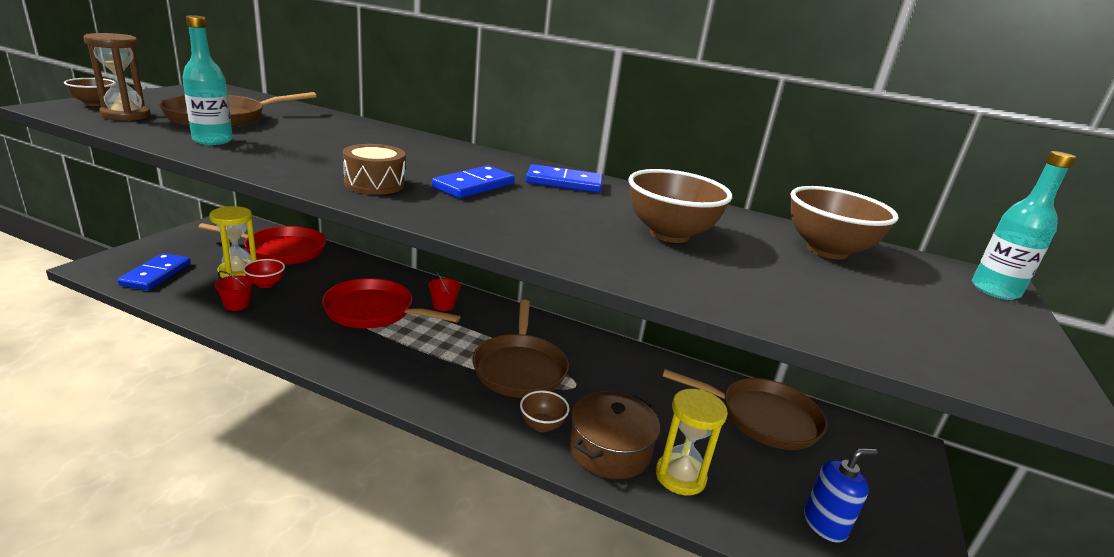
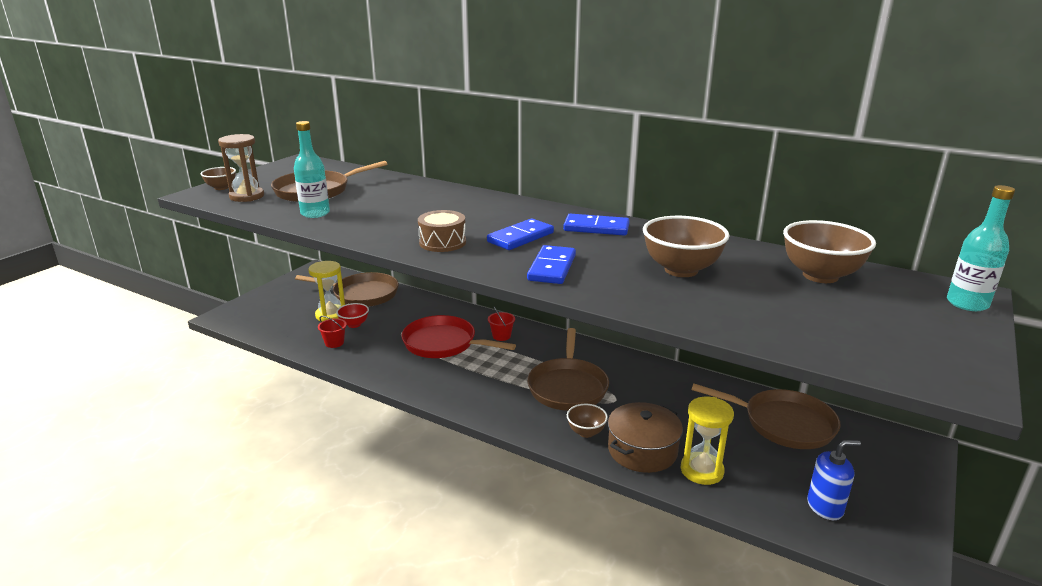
camera: 10 degrees right, 0 degrees up
blue domino [117,253,191,290] -> blue domino moved to [527,245,576,284]
red pan [198,223,326,265] -> brown pan [295,272,399,307]

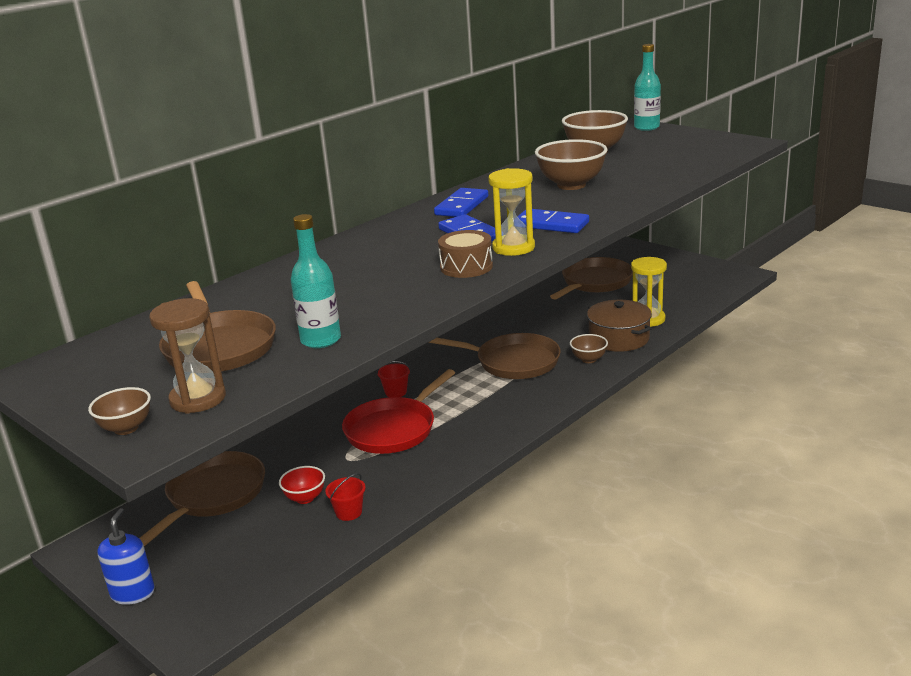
camera: 75 degrees left, 0 degrees up
yellow hourglass [308,261,345,321] -> yellow hourglass moved to [488,168,535,256]
blue soap dispenser [807,440,861,520] -> blue soap dispenser moved to [97,508,155,605]

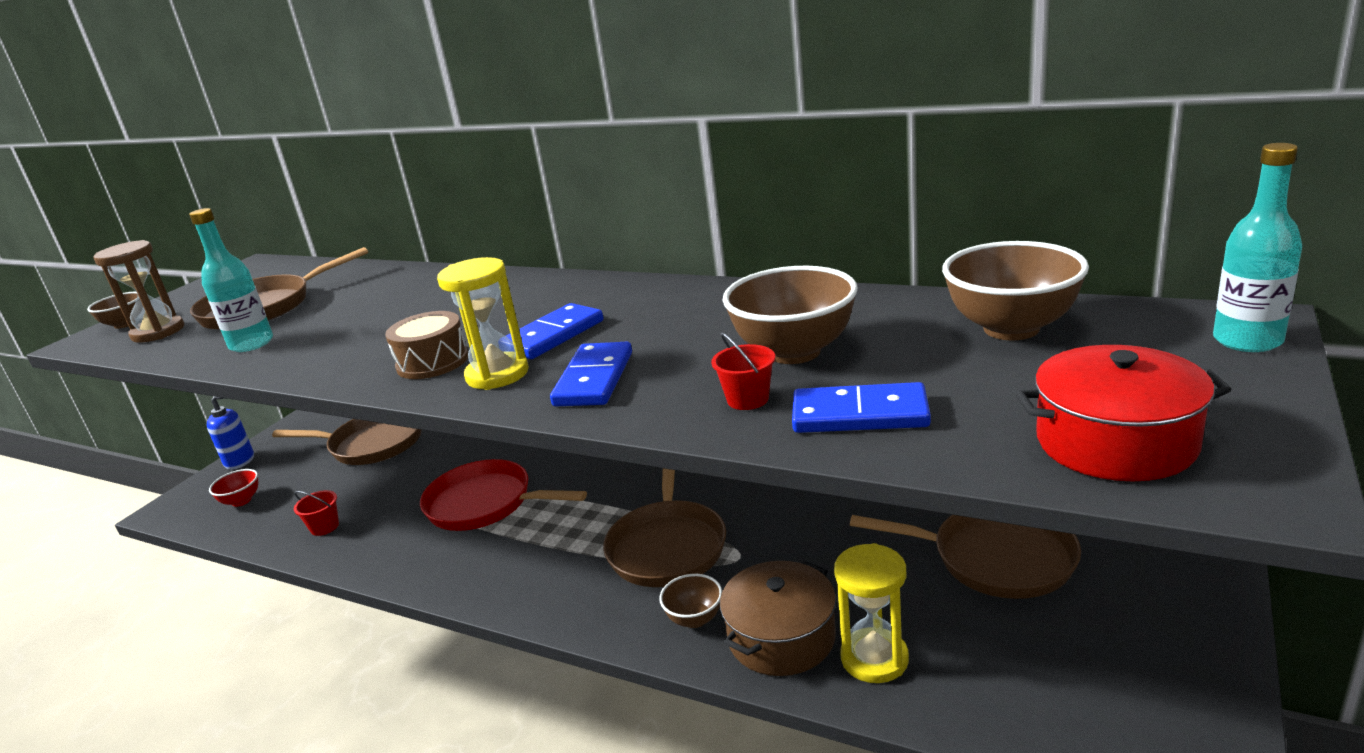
camera: 75 degrees right, 0 degrees up
red bowl [279,466,325,504] -> red bowl moved to [209,469,258,507]
red bucket [377,361,411,397] -> red bucket moved to [711,333,775,410]
blue domino [434,188,488,217] -> blue domino moved to [792,382,931,433]
none -> red pot [1016,345,1232,482]

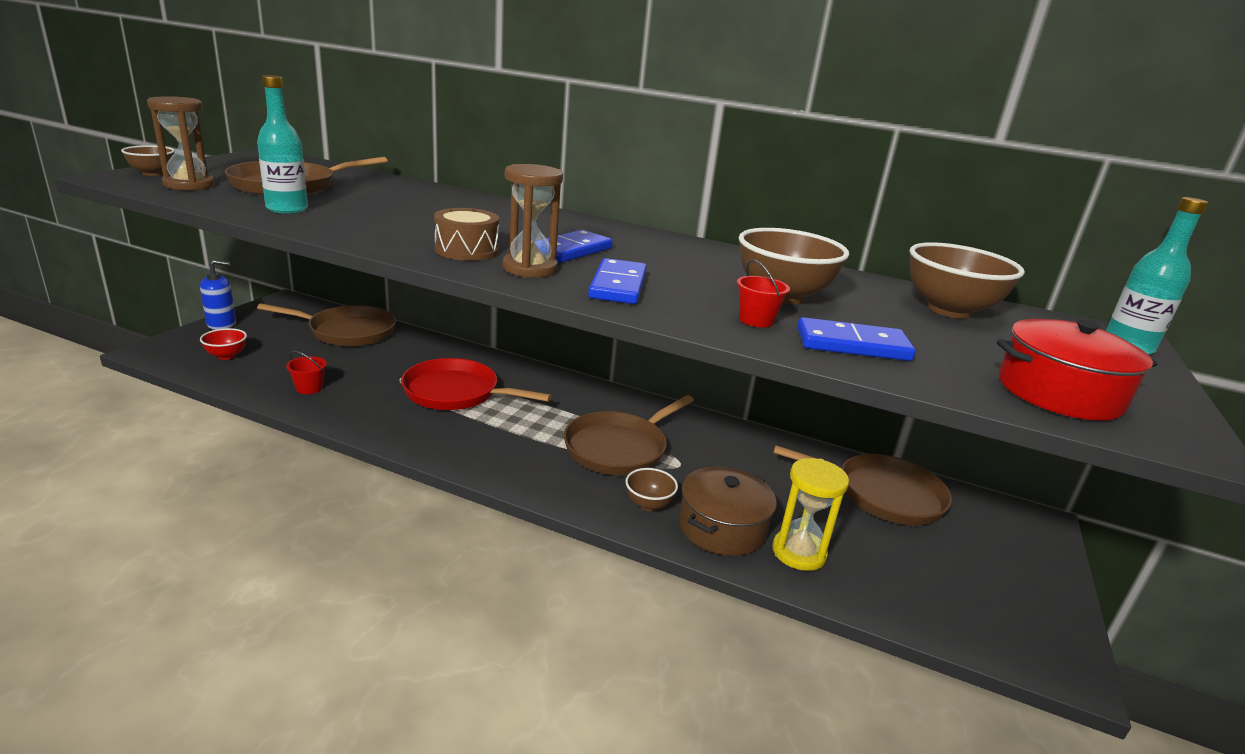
camera: 10 degrees left, 0 degrees up
yellow hourglass [437,257,529,390] -> brown hourglass [503,164,563,278]
brown pan [603,468,726,587] -> brown pan turned 45 degrees clockwise [564,395,694,475]

